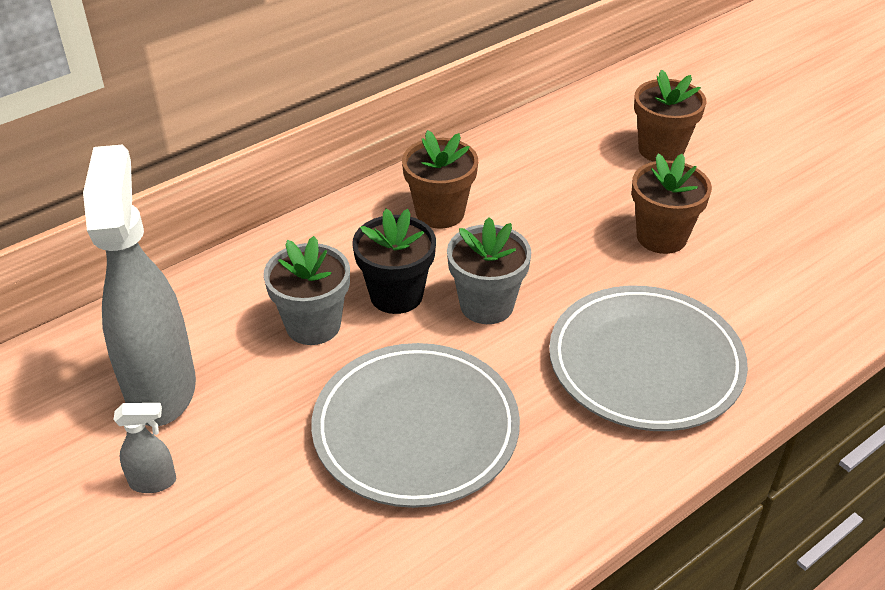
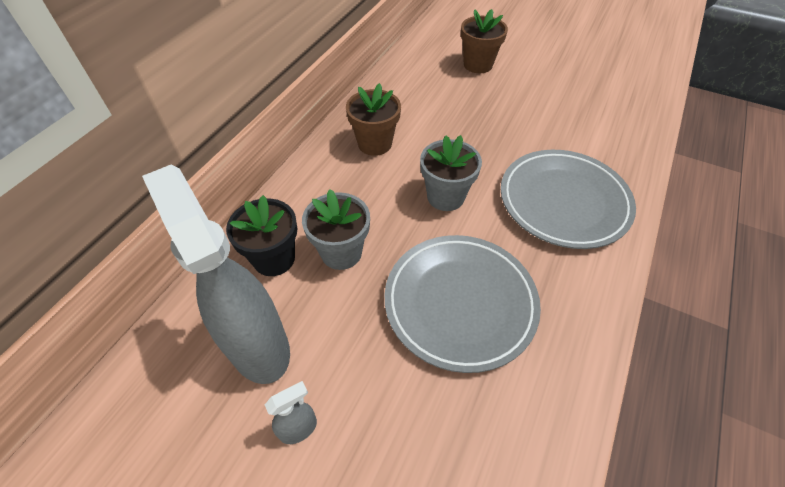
camera: 25 degrees left, 10 degrees up
black flower pot [352,209,436,314] -> black flower pot moved to [226,195,297,276]
brown flower pot [632,154,712,254] -> none

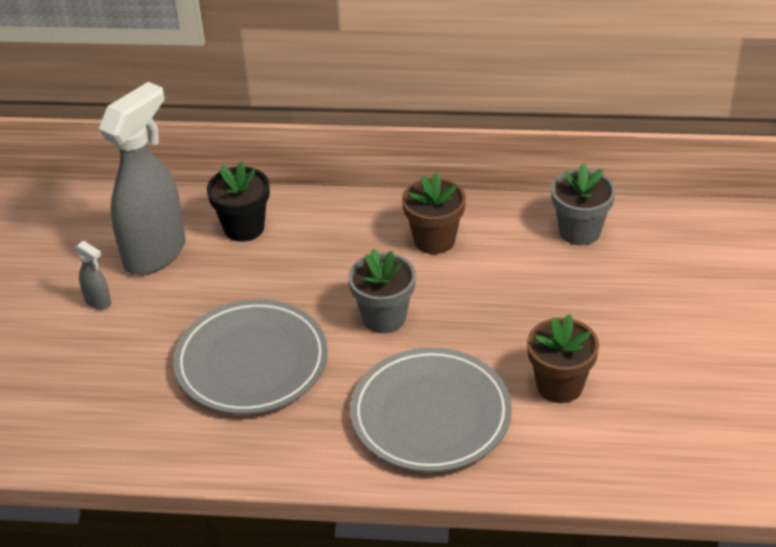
camera: 70 degrees right, 10 degrees down
grey flower pot [302,189,370,270] -> grey flower pot moved to [551,163,616,245]
brown flower pot [461,9,508,73] -> brown flower pot moved to [527,314,599,403]

